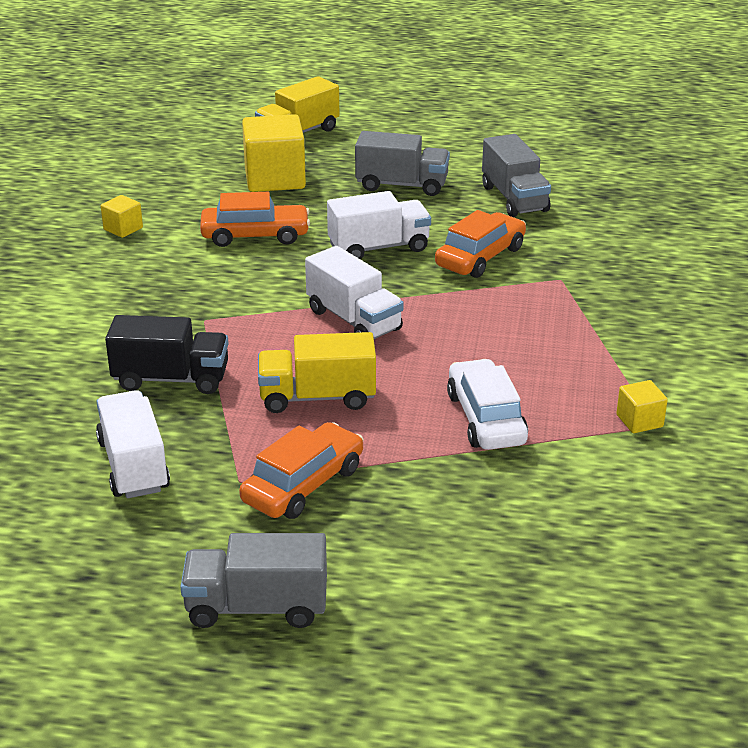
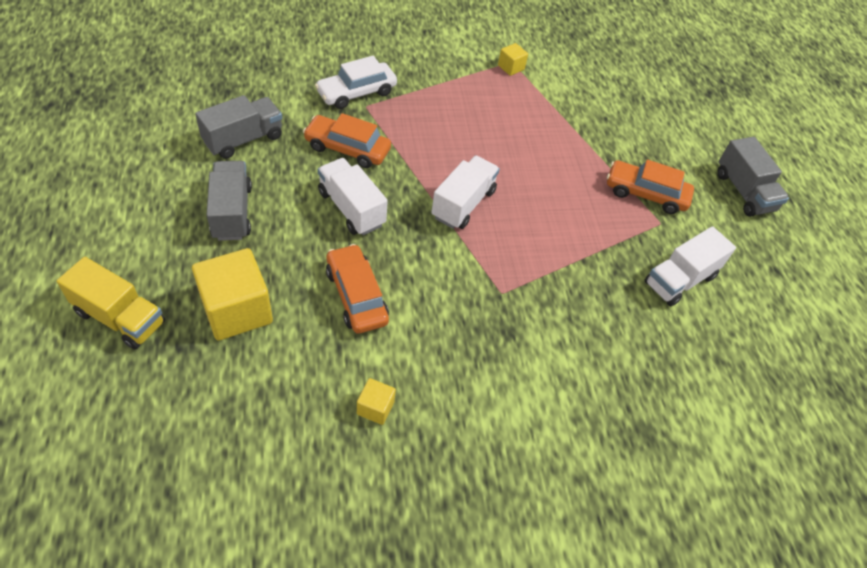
camera: 115 degrees left, 20 degrees up
black truck [105,315,229,394] -> none
yellow truck [258,332,376,413] -> none
white car [447,359,528,450] -> white car moved to [315,56,397,109]

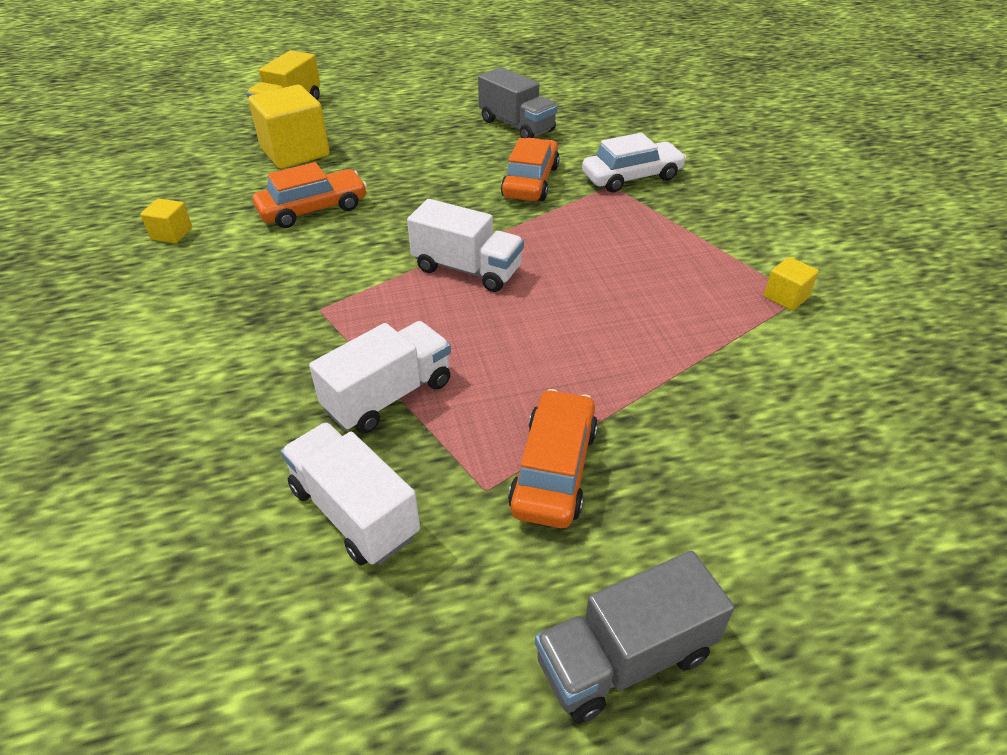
camera: 90 degrees right, 10 degrees down
grey truck [206,161,252,241] -> none
white car [315,56,397,109] -> white car turned 105 degrees clockwise [582,133,687,193]
white truck [318,158,388,235] -> white truck moved to [309,321,451,434]

